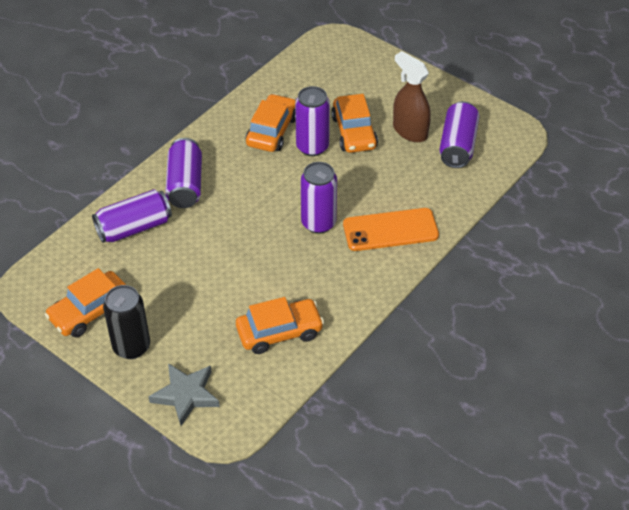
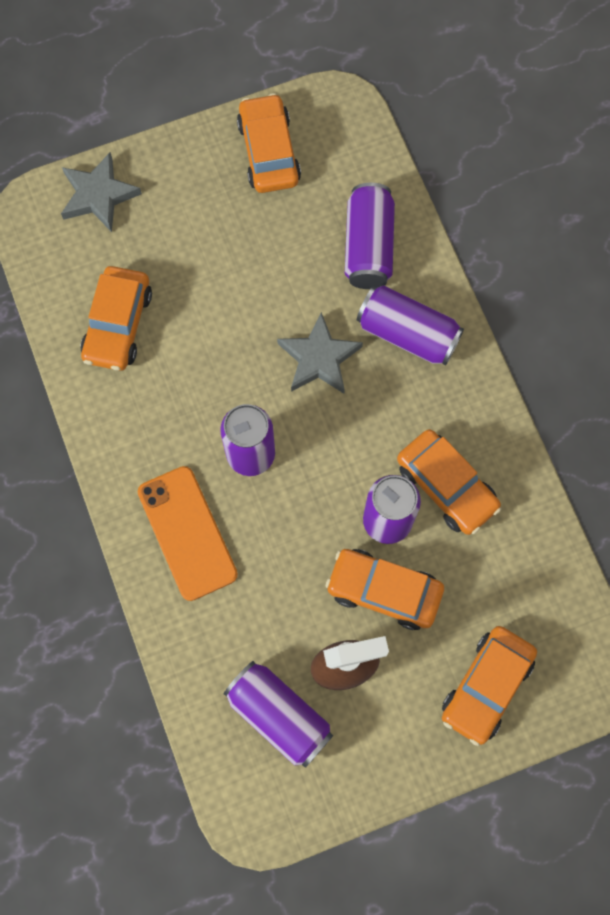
camera: 120 degrees right, 25 degrees up
black can [103,285,150,359] -> none
orange phone [343,208,439,251] -> orange phone turned 45 degrees counterclockwise [138,466,238,601]
none -> grey star [277,312,363,394]
none -> orange car [442,626,537,746]

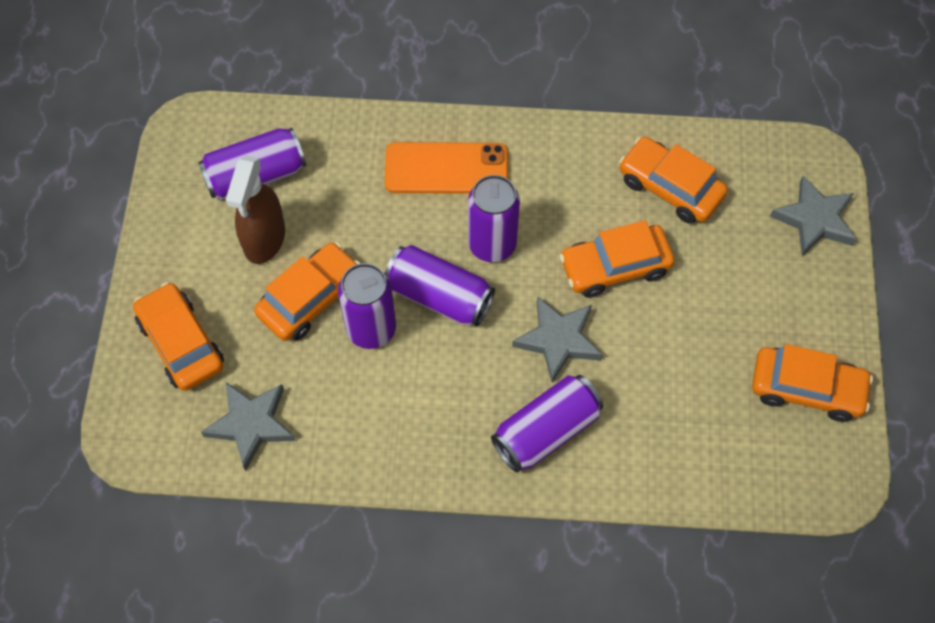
camera: 115 degrees right, 10 degrees down
purple can [345,183,395,289] -> purple can moved to [385,245,495,327]
orange car [397,429,501,535] -> orange car moved to [559,220,675,298]
none -> grey star [201,382,296,471]

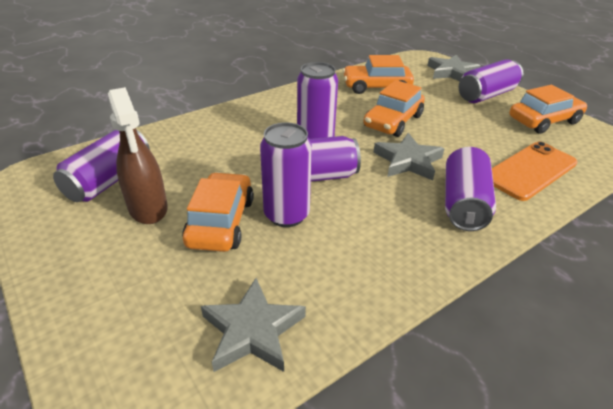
camera: 40 degrees left, 25 degrees down
orange car [133,282,224,391] -> none
orange phone [385,142,508,194] -> orange phone moved to [492,142,577,201]
none -> purple can [459,59,523,103]

